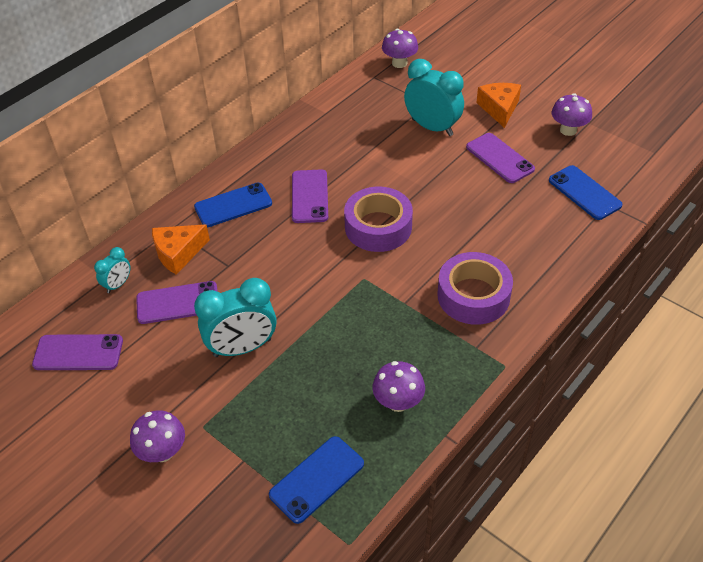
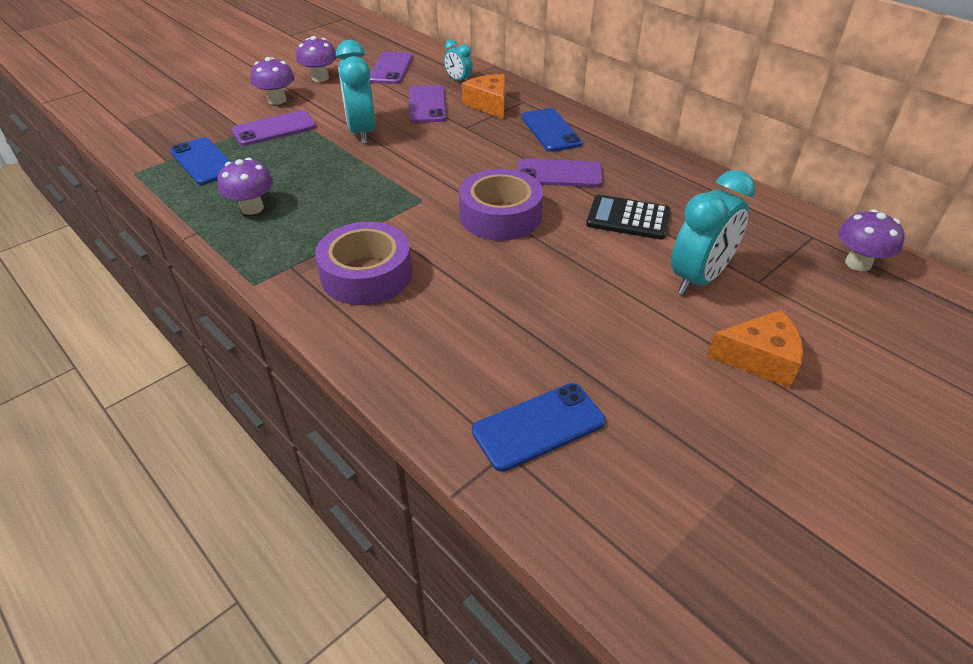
camera: 95 degrees right, 5 degrees down
purple phone [466,133,535,183] -> purple phone moved to [232,110,316,146]
purple mushroom [552,93,592,136] -> purple mushroom moved to [296,36,337,82]
none -> black calculator [586,195,671,240]

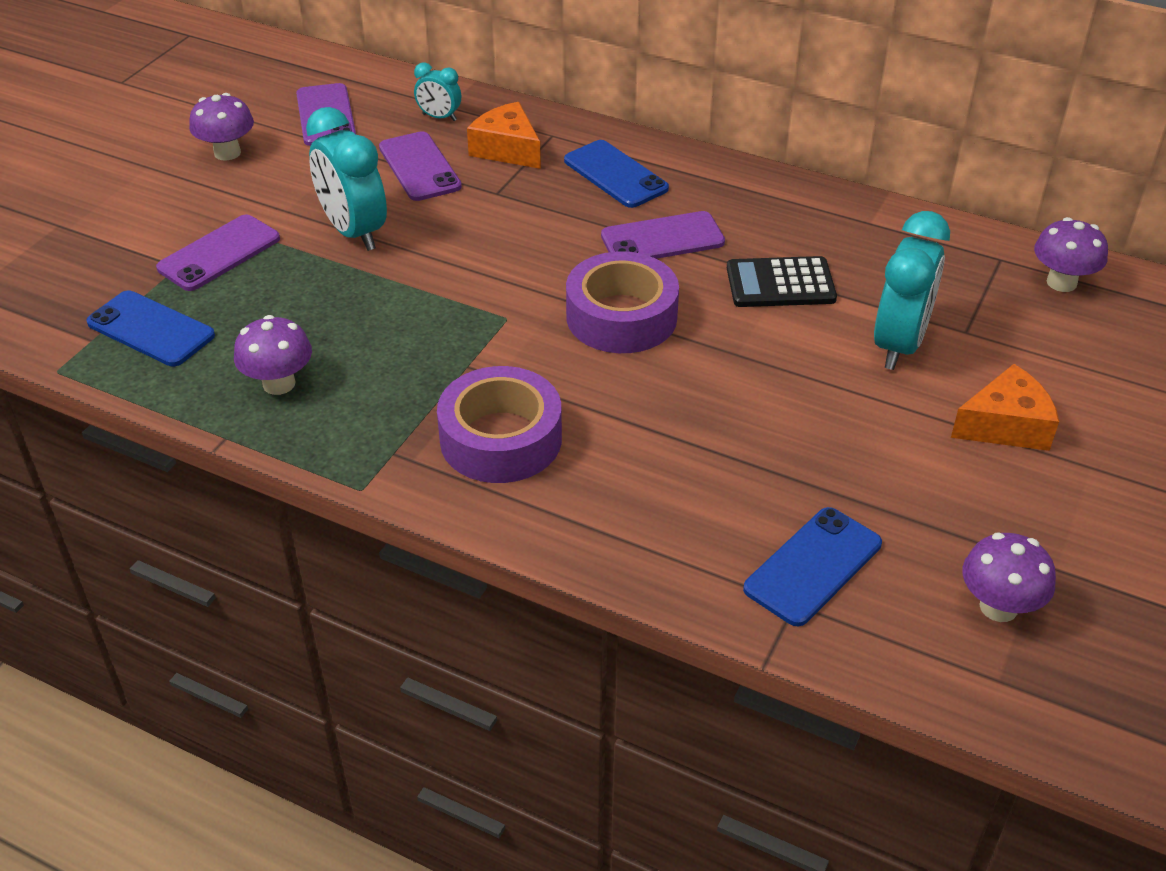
camera: 20 degrees left, 0 degrees up
purple mushroom [250,57,295,105] -> purple mushroom moved to [962,533,1056,622]

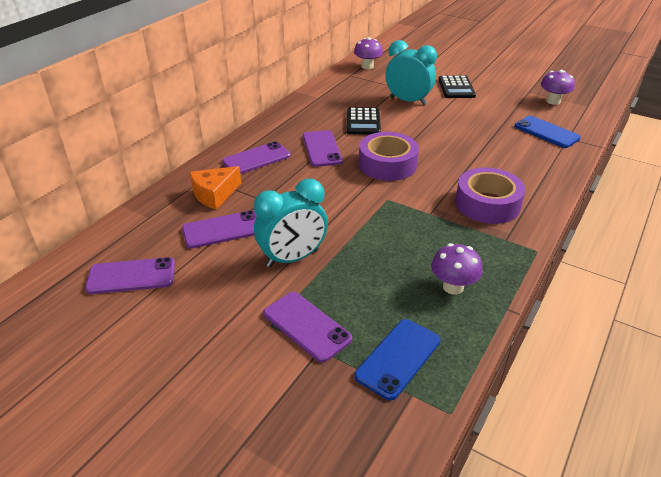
camera: 85 degrees left, 5 degrees down
purple mushroom [189,93,254,160] -> none
turquoise clock [414,63,461,121] -> none
blue phone [564,140,669,208] -> purple phone [222,141,291,174]
orange cheese [951,364,1059,451] -> black calculator [438,75,476,98]

